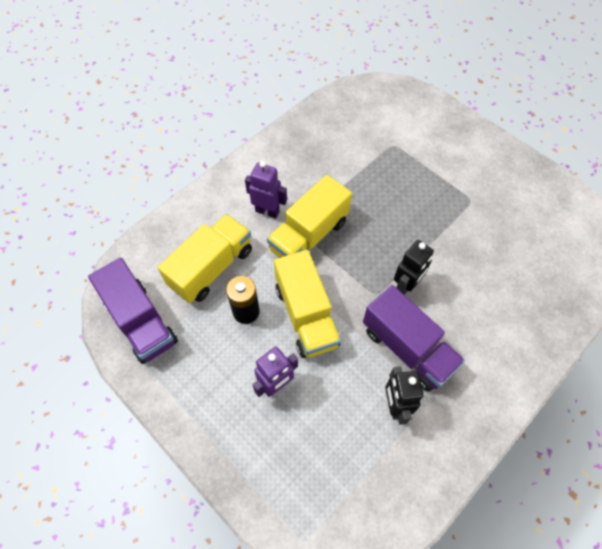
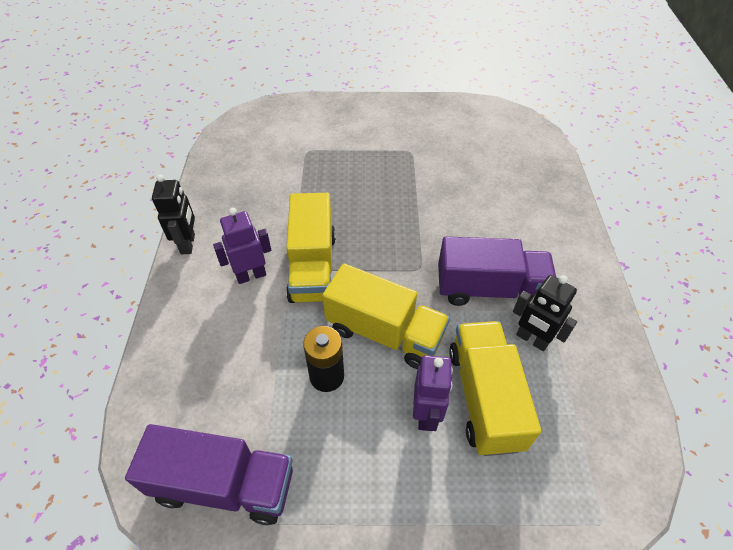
camera: 45 degrees left, 10 degrees down
yellow truck [158,214,252,303] -> yellow truck moved to [449,321,541,456]
black robot [394,240,434,295] -> black robot moved to [152,174,195,254]

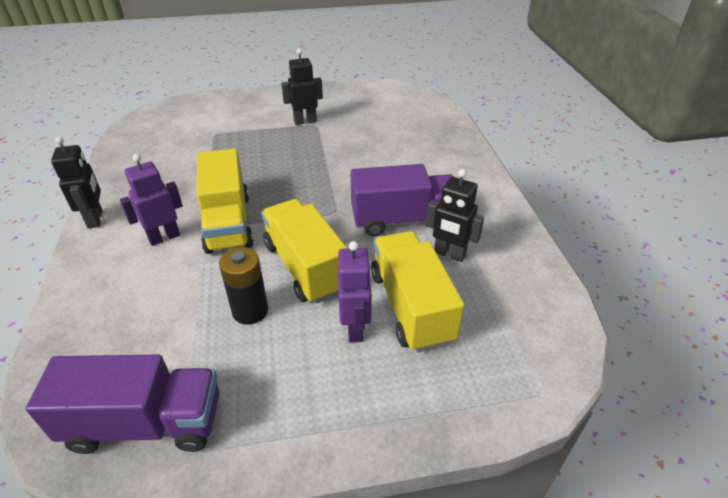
camera: 10 degrees left, 10 degrees down
yellow truck [322,264,450,369] -> yellow truck turned 135 degrees counterclockwise [261,199,347,304]
none -> black robot [281,49,323,125]

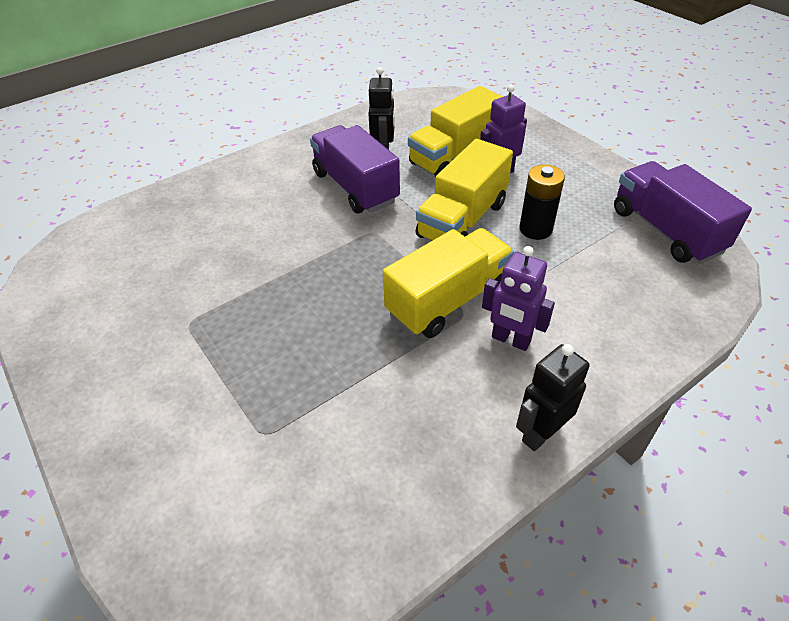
camera: 115 degrees left, 5 degrees up
black robot [281,49,323,125] -> none

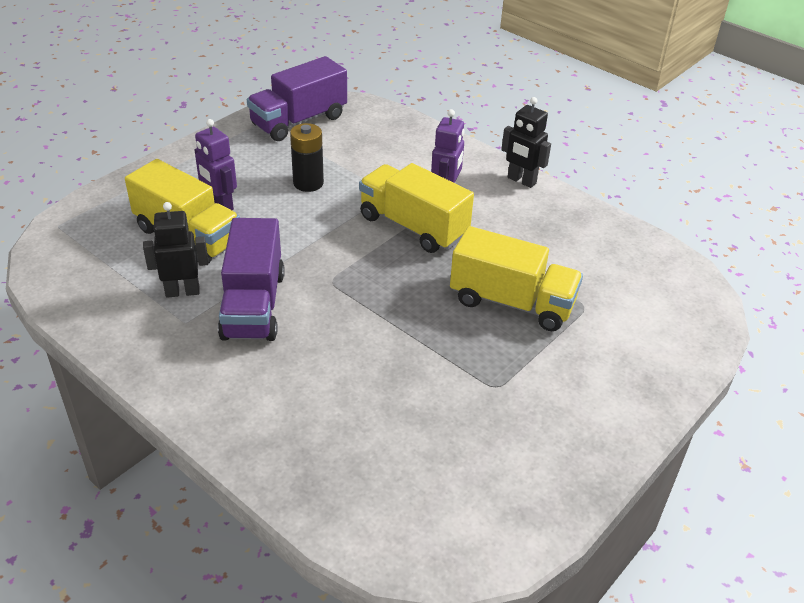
camera: 105 degrees left, 5 degrees down
purple truck [310,125,400,213] -> purple truck turned 45 degrees counterclockwise [218,218,285,341]
yellow truck [416,139,513,241] -> yellow truck moved to [450,226,583,331]

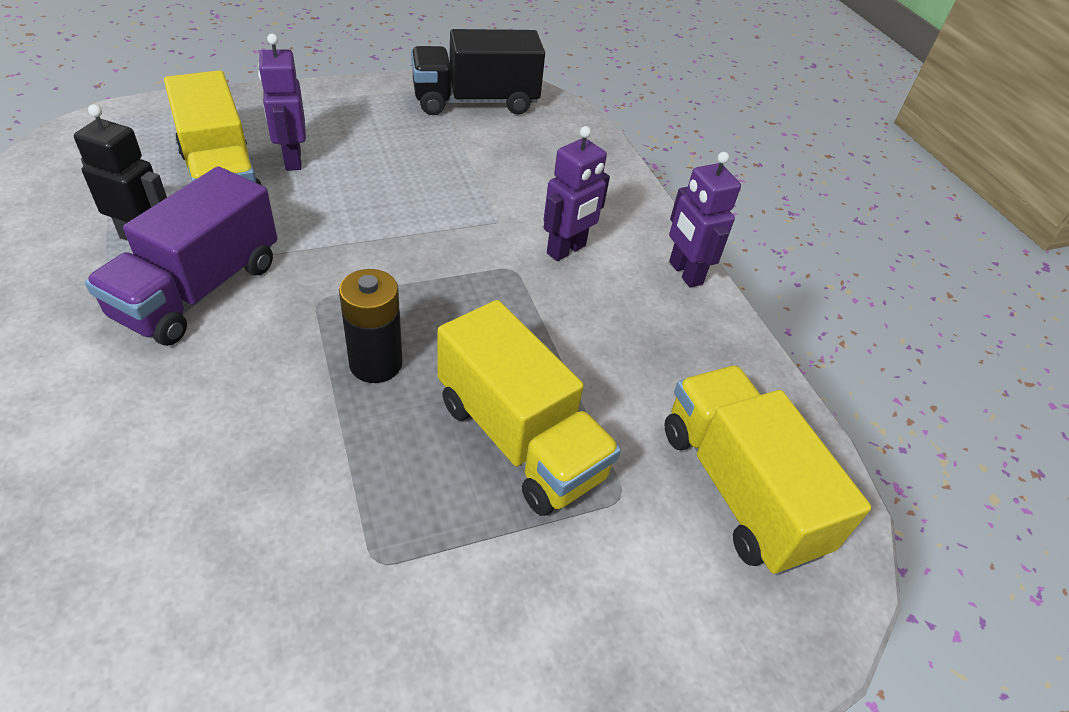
camera: 25 degrees right, 5 degrees up
purple truck [247,56,347,141] -> black truck [411,29,545,115]
black battery [290,123,324,192] -> black battery moved to [339,269,403,383]
yellow truck [359,163,474,253] -> yellow truck moved to [664,366,872,575]
black robot [501,97,551,188] -> purple robot [669,152,741,288]

